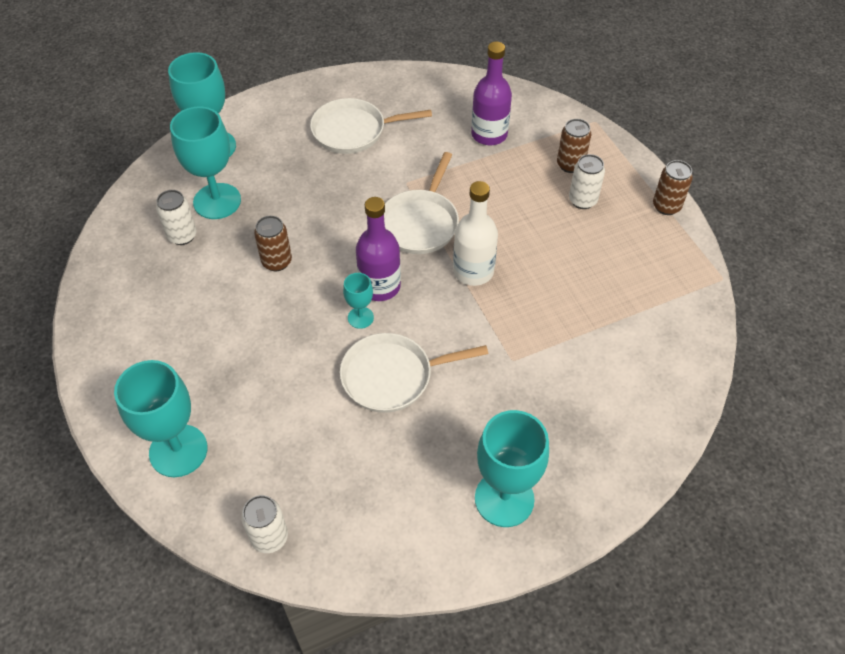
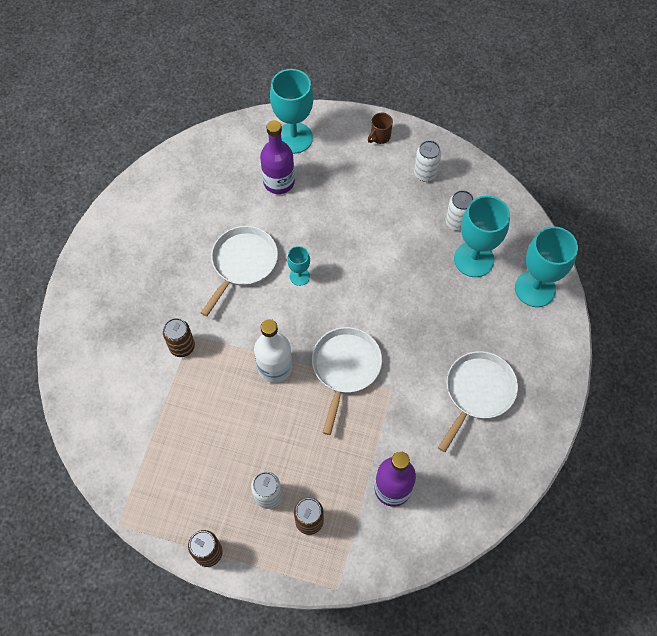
camera: 130 degrees right, 10 degrees up
white can [241,495,288,553] -> white can moved to [414,140,441,182]
brown can [254,216,292,271] -> brown can moved to [163,318,195,357]
purple bottle [356,197,401,301] -> purple bottle moved to [260,120,295,194]
white pan [384,152,459,254] -> white pan turned 45 degrees clockwise [312,327,382,435]
turquoise goblet [475,410,549,527] -> none
none -> brown mug [368,113,393,144]

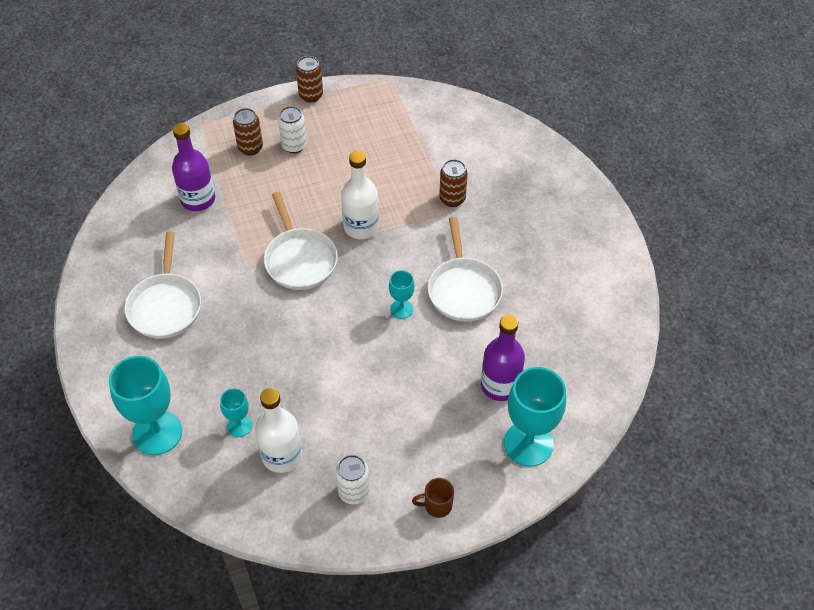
camera: 145 degrees right, 10 degrees down
brown mug [368,113,393,144] -> brown mug turned 105 degrees counterclockwise [412,478,454,518]
white can [446,190,474,231] -> white bottle [255,388,302,473]
turquoise goblet [454,196,510,277] -> turquoise goblet [220,388,252,437], size x0.50

